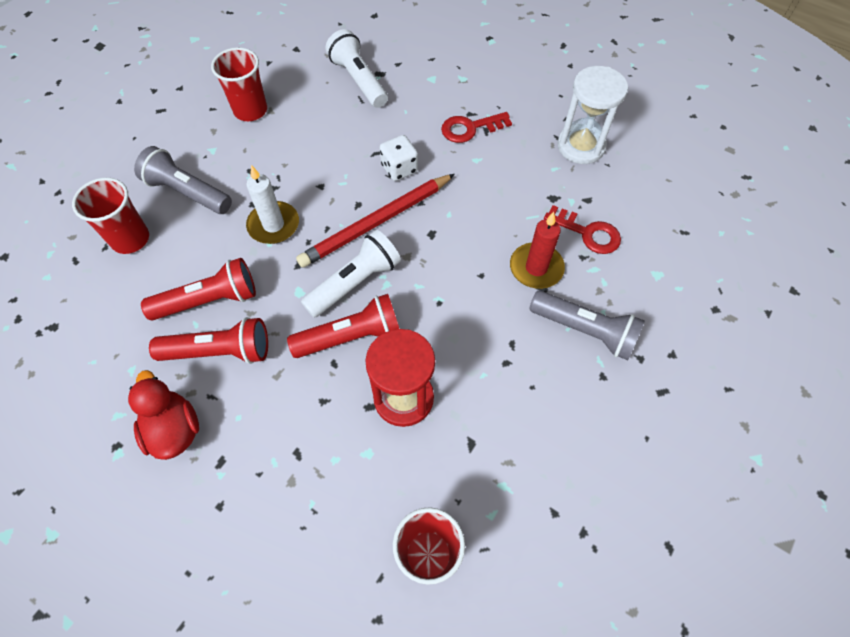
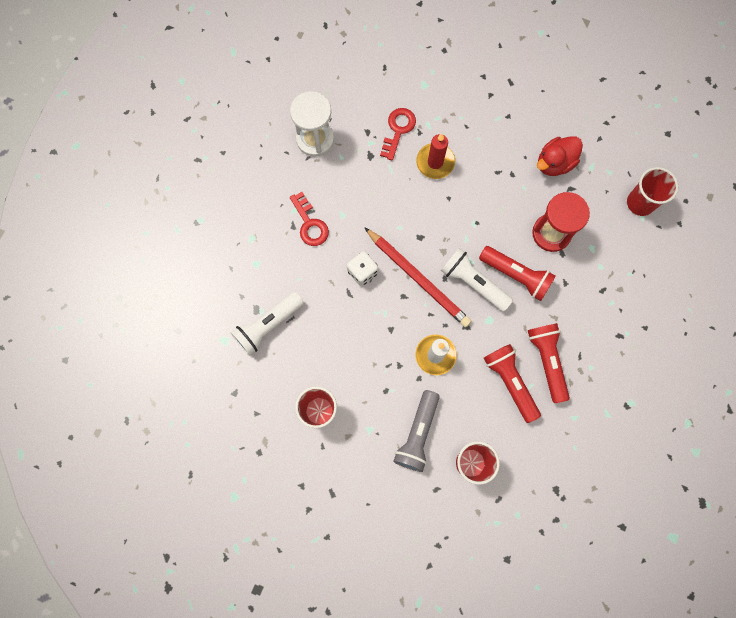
camera: 100 degrees left, 15 degrees up
red duck [128,370,199,460] -> red duck moved to [537,136,583,176]
red flashlight [287,294,399,358] -> red flashlight turned 150 degrees clockwise [479,246,556,301]
grey flashlight [529,290,645,360] -> none

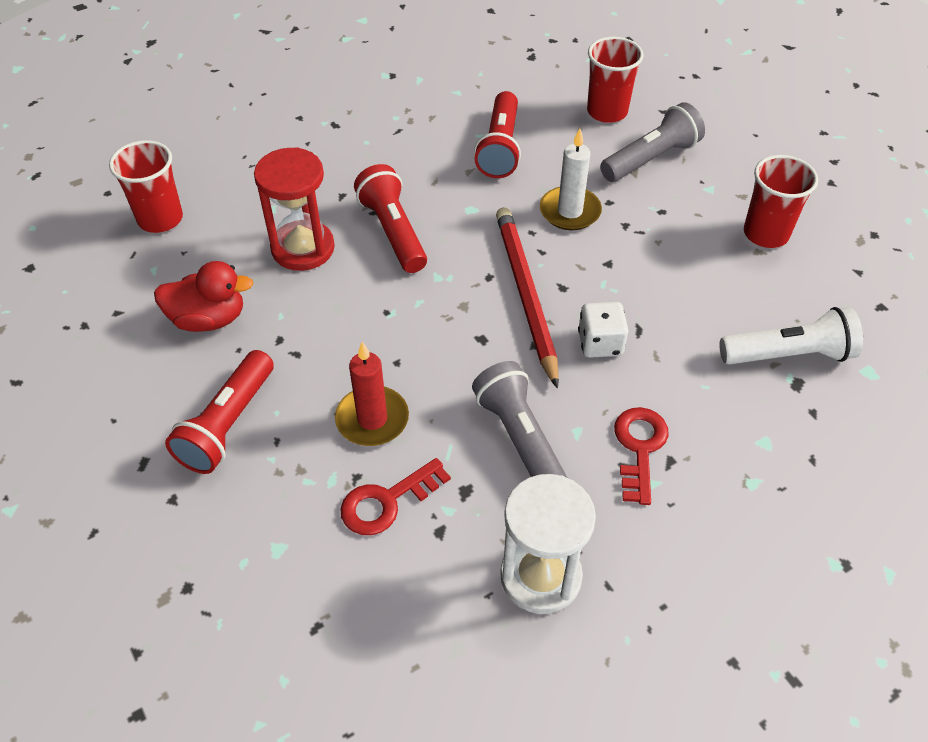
camera: 145 degrees left, 25 degrees down
white flashlight [441,248,513,312] -> none
red flashlight [528,323,570,403] -> red flashlight moved to [165,350,274,474]
none -> grey flashlight [472,361,567,478]

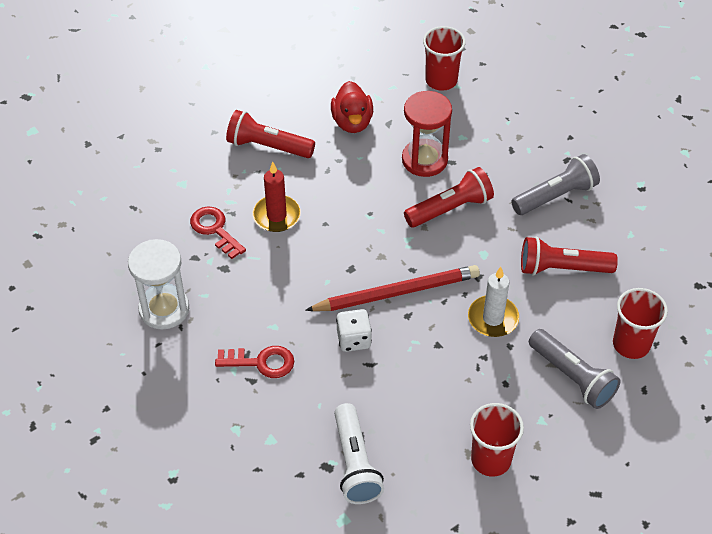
camera: 85 degrees right, 0 degrees up
grey flashlight [472,361,567,478] -> grey flashlight moved to [511,154,600,215]

